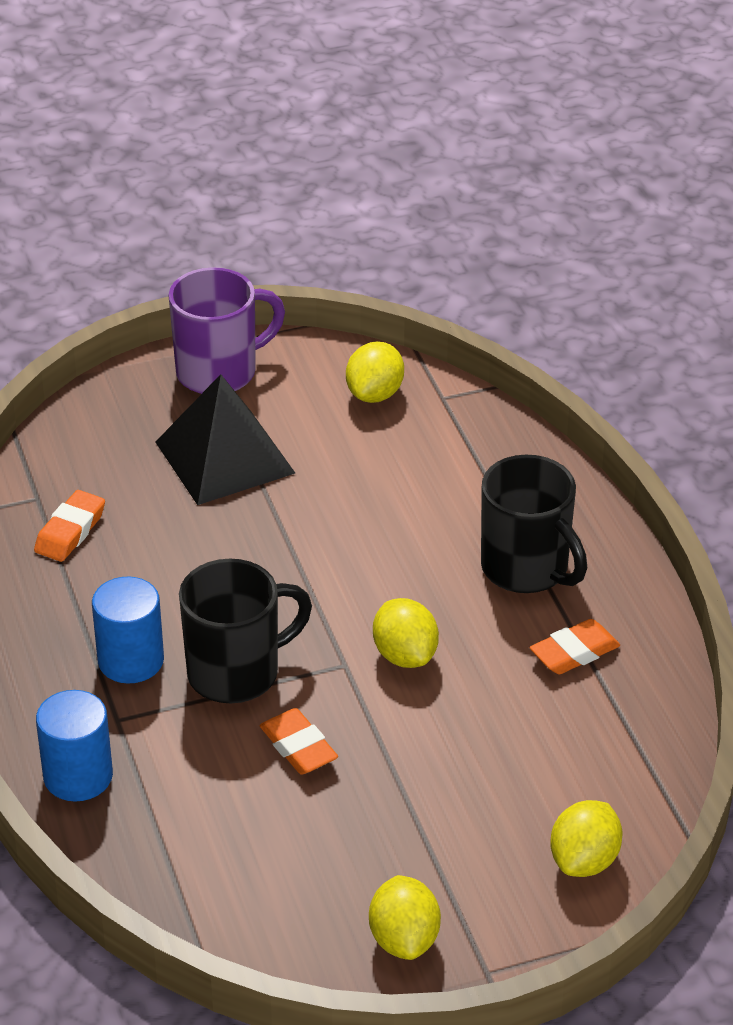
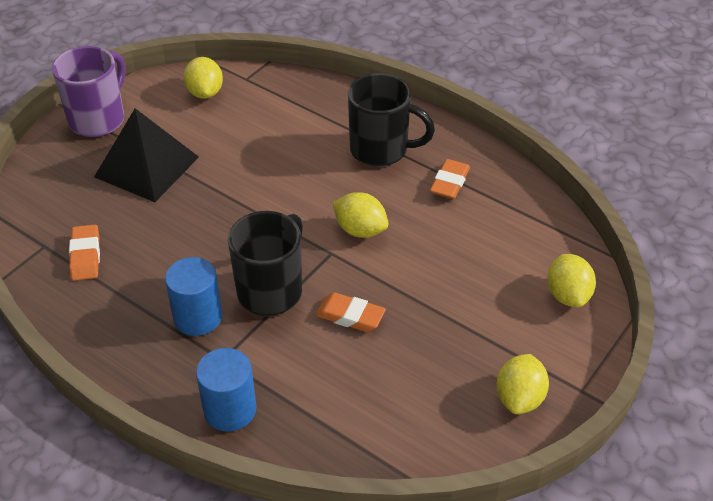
camera: 35 degrees left, 5 degrees up
yellow lemon [369,875,441,960] -> yellow lemon turned 60 degrees clockwise [496,354,549,414]

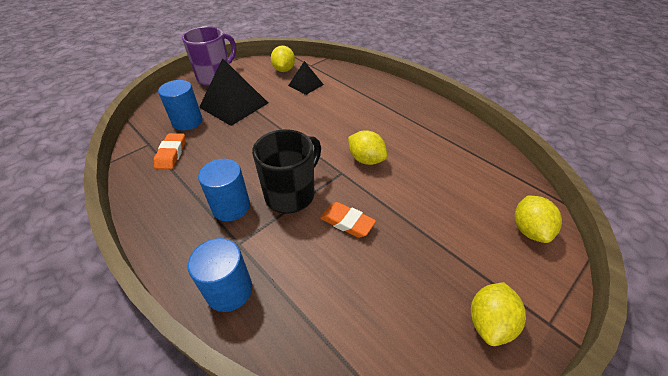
camera: 10 degrees right, 0 degrees up
black mug [348,73,435,166] -> none
orange eraser [430,159,470,199] -> none
none -> blue cylinder [158,80,203,130]
none -> black pyramid [288,61,324,95]

